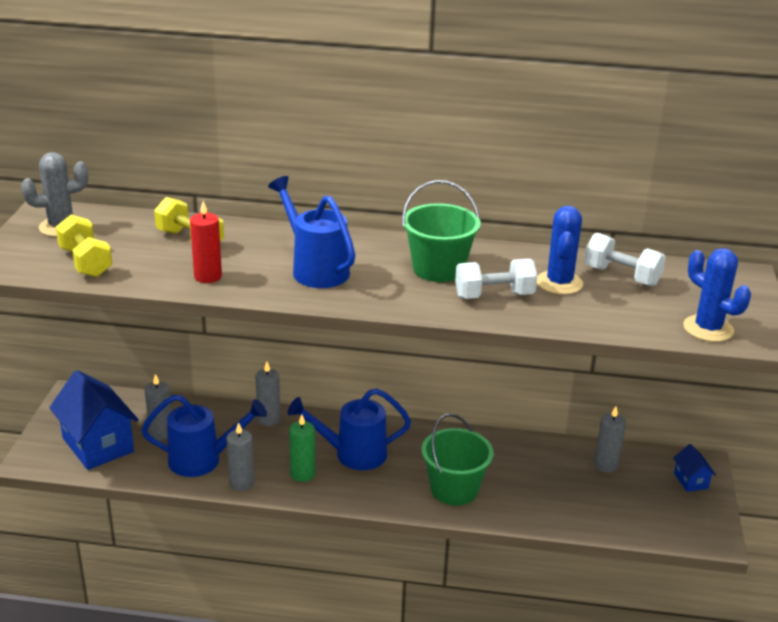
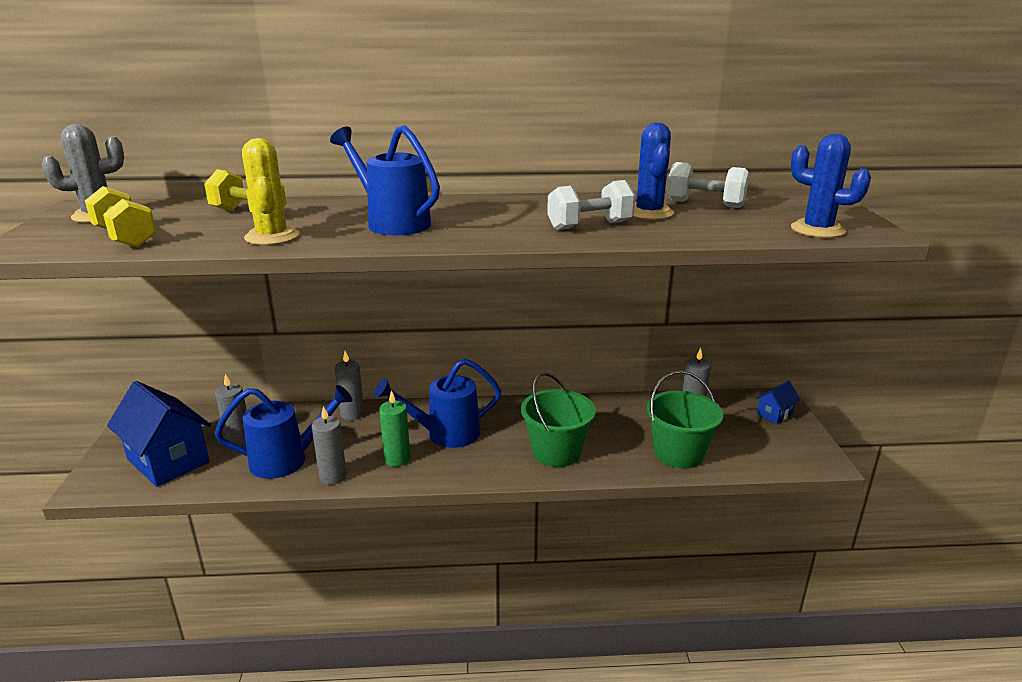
camera: 10 degrees left, 5 degrees down
red candle [190,201,222,283] -> yellow cactus [242,138,300,245]
green bucket [402,180,481,282] -> green bucket moved to [646,371,723,469]
blue house [673,444,716,492] -> blue house turned 75 degrees clockwise [756,381,800,424]

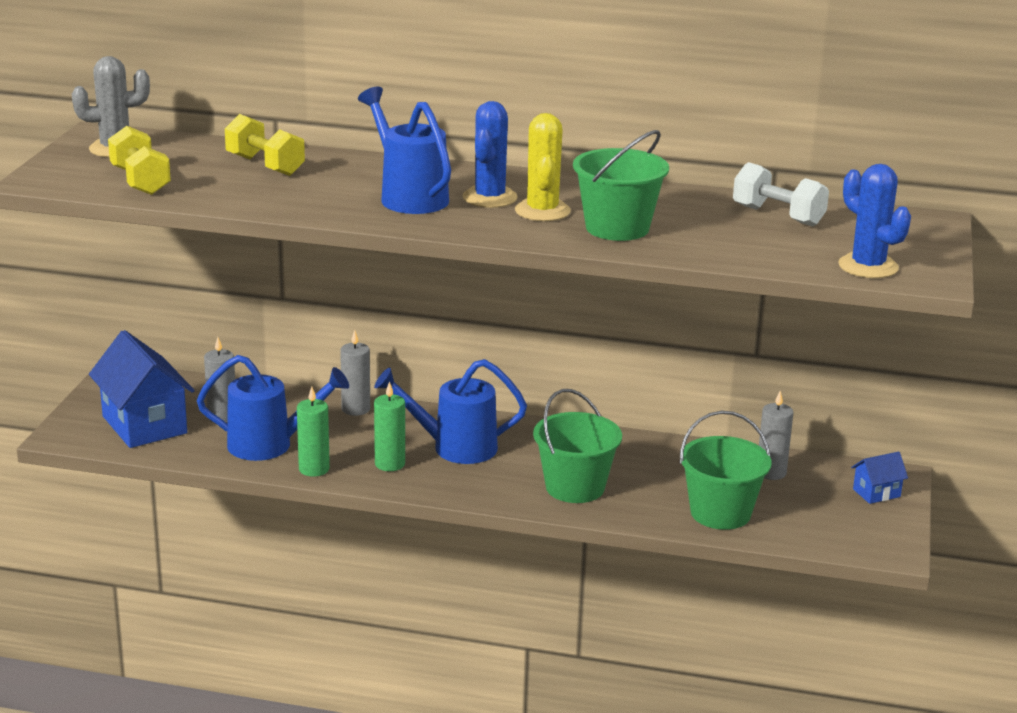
camera: 15 degrees right, 0 degrees up
yellow cactus [242,138,300,245] -> yellow cactus moved to [515,113,571,221]
grey candle [312,406,347,484] -> green candle [297,387,330,477]
white dumbbell [547,180,635,230] -> green bucket [573,130,669,241]
blue cactus [632,122,674,220] -> blue cactus moved to [462,101,518,208]

